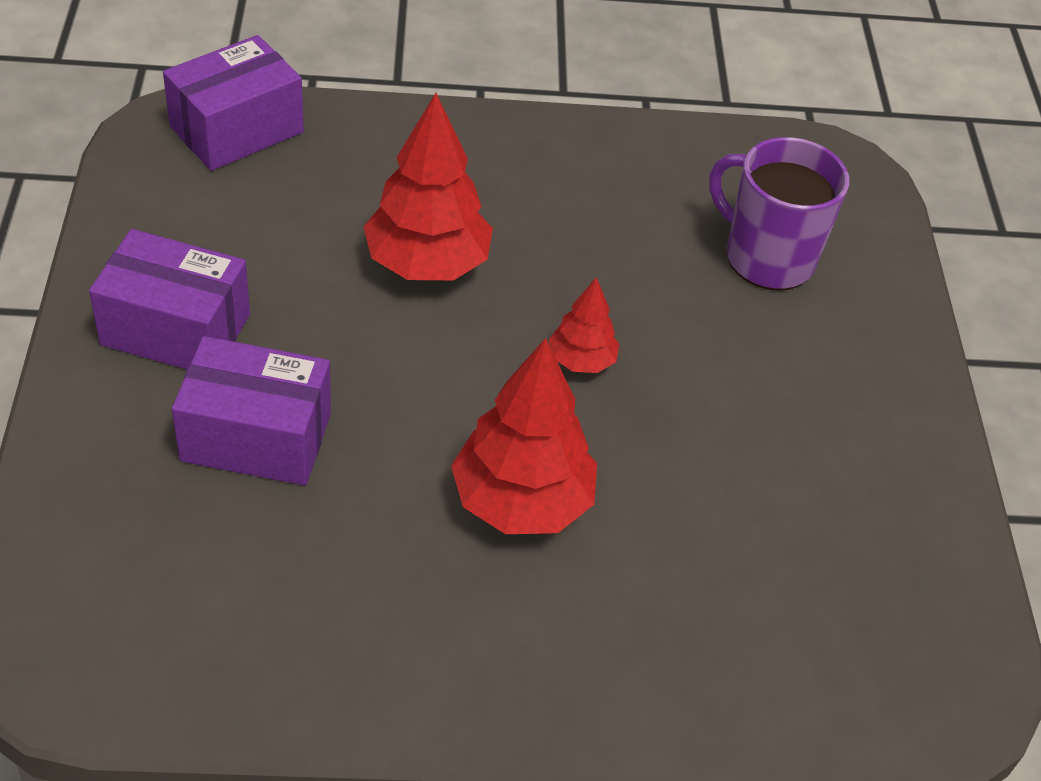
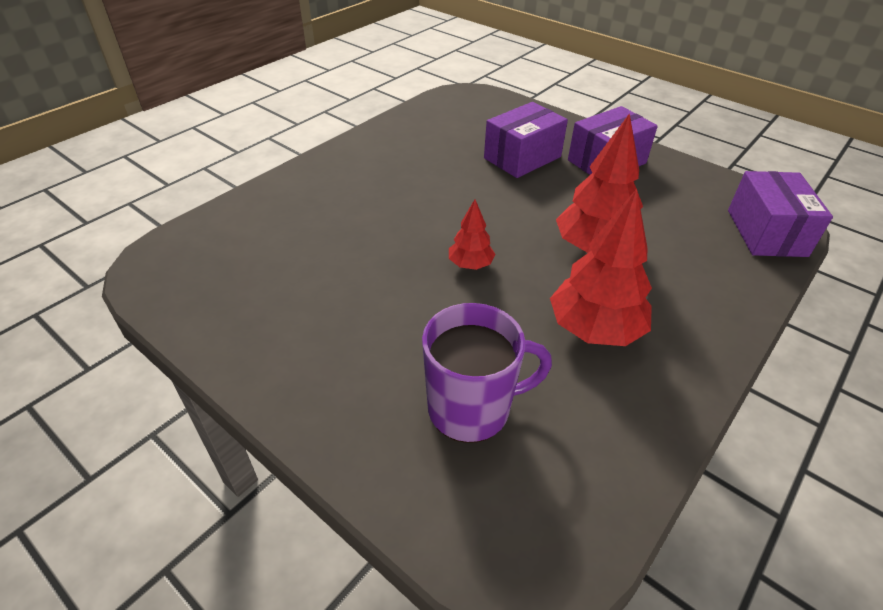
camera: 135 degrees right, 5 degrees down
red tree [451,338,597,534] -> red tree moved to [550,189,652,346]

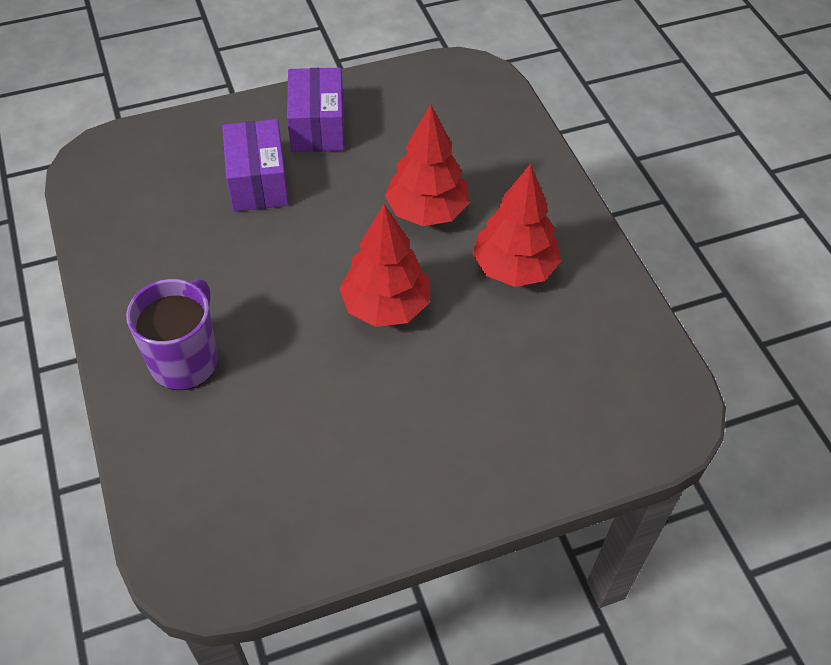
camera: 60 degrees left, 10 degrees up
purple mug [422,303,552,443] -> purple mug moved to [126,279,218,390]
red tree [449,199,495,270] -> red tree [339,204,429,327], size x1.88
purple box [728,171,833,257] -> none

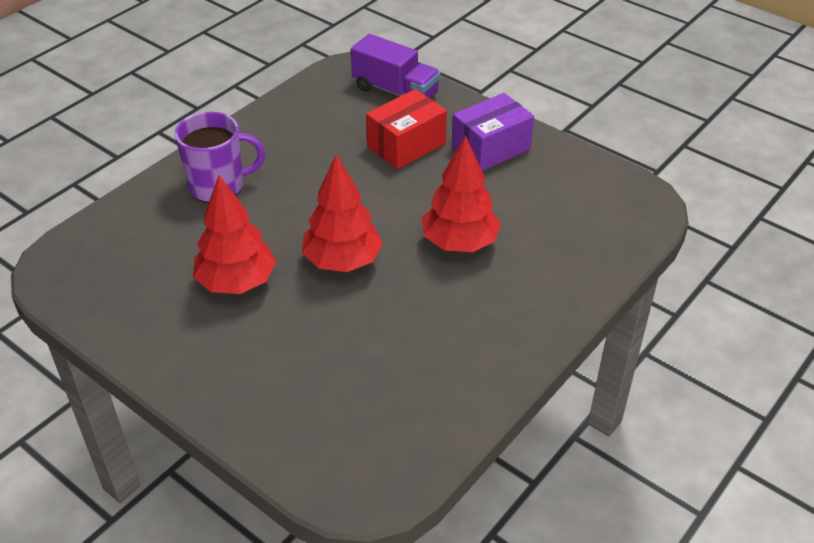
camera: 60 degrees right, 10 degrees down
purple box [222,119,289,212] -> red box [366,89,447,169]
red tree [472,164,561,287] -> red tree moved to [193,175,276,294]
none -> purple truck [351,34,441,98]

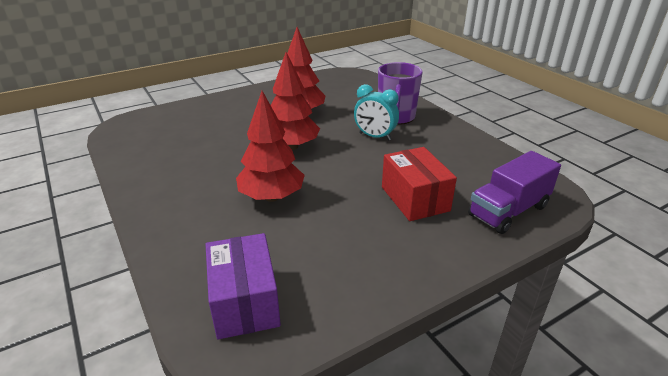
camera: 110 degrees right, 10 degrees down
purple box [452,93,534,171] -> purple box moved to [205,233,281,339]
none -> turquoise clock [354,84,399,140]

